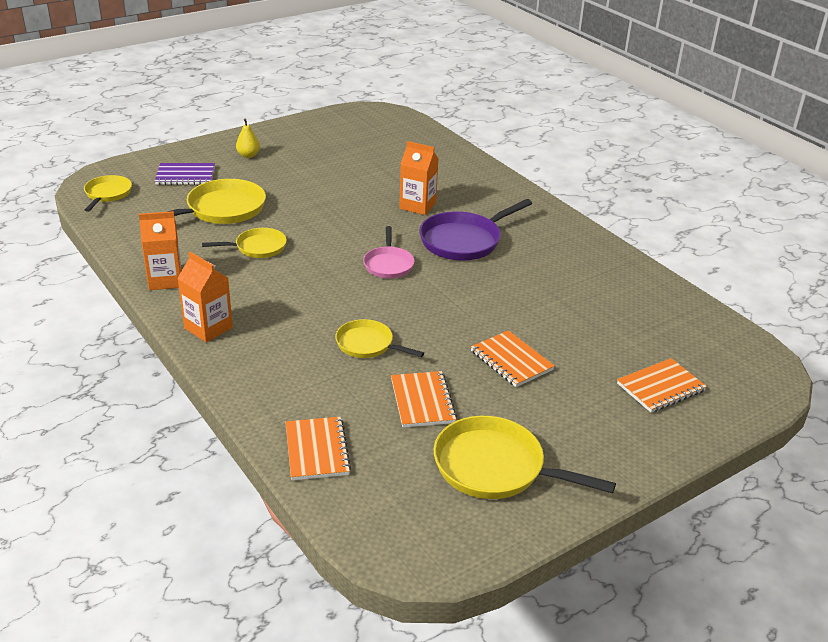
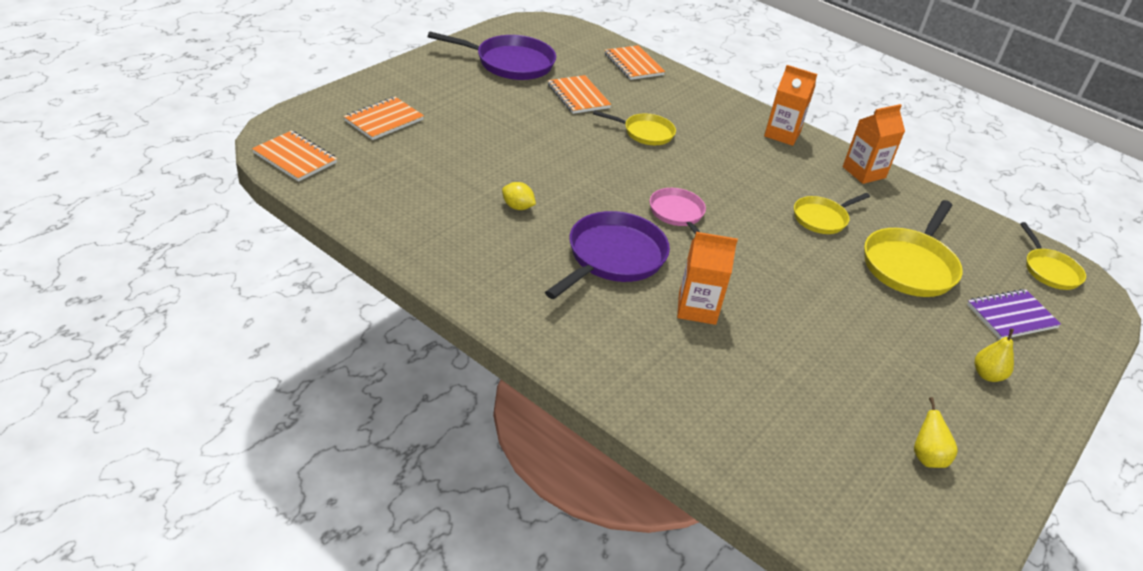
camera: 160 degrees right, 5 degrees up
yellow pan [434,416,616,499] -> purple pan [428,31,556,80]
orange notebook [471,330,555,387] -> orange notebook moved to [252,130,337,182]
none -> yellow lemon [502,182,536,210]
none -> yellow pear [914,397,958,468]

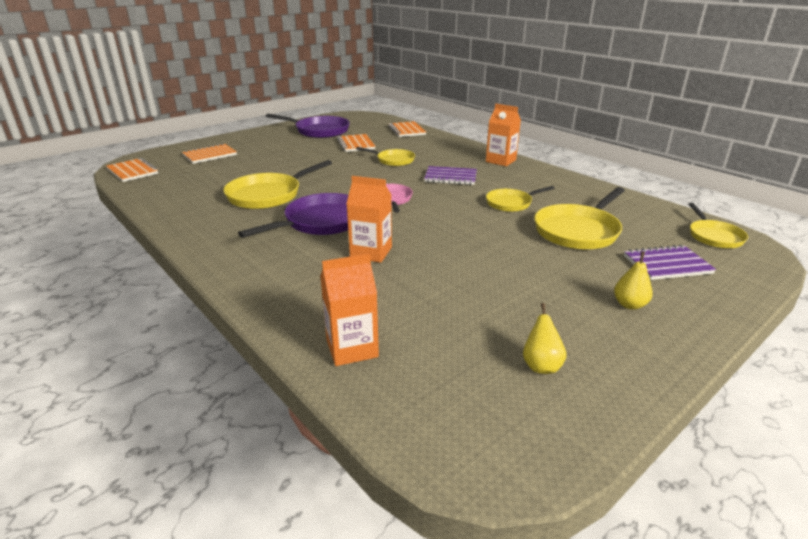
camera: 15 degrees right, 10 degrees down
yellow lemon [502,182,536,210] -> yellow pan [223,160,332,209]
orange carton [843,104,905,184] -> orange carton moved to [320,254,379,366]
none -> purple notebook [424,166,477,185]

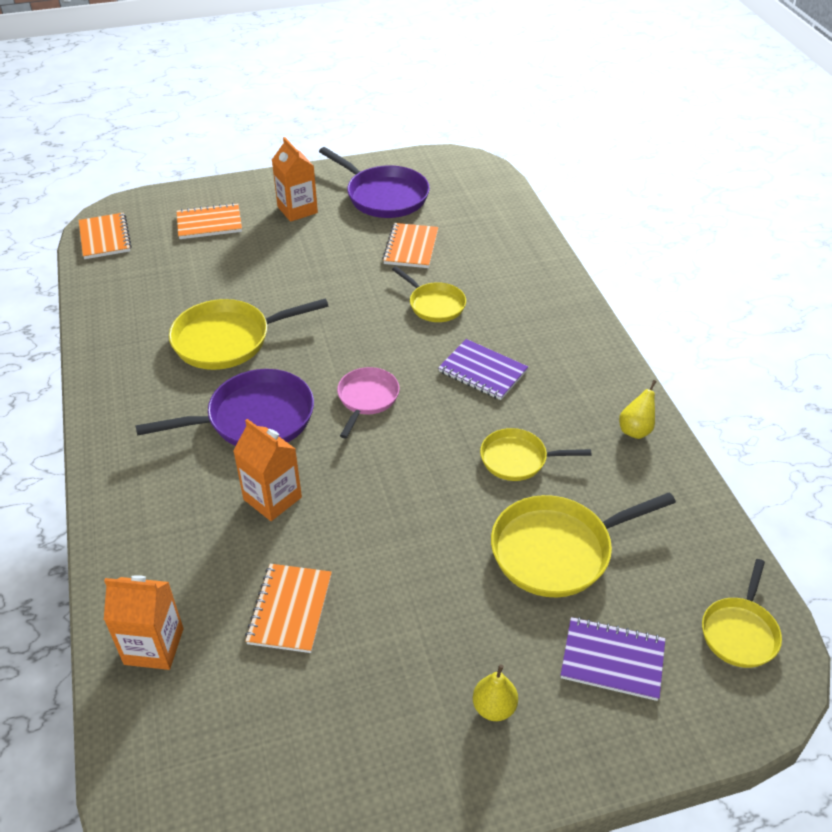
camera: 25 degrees right, 15 degrees up
orange notebook [388,121,426,137] -> orange notebook moved to [245,564,332,653]
orange carton [486,104,521,166] -> orange carton moved to [272,137,318,222]
yellow pear [523,303,567,374] -> yellow pear moved to [619,380,657,439]

